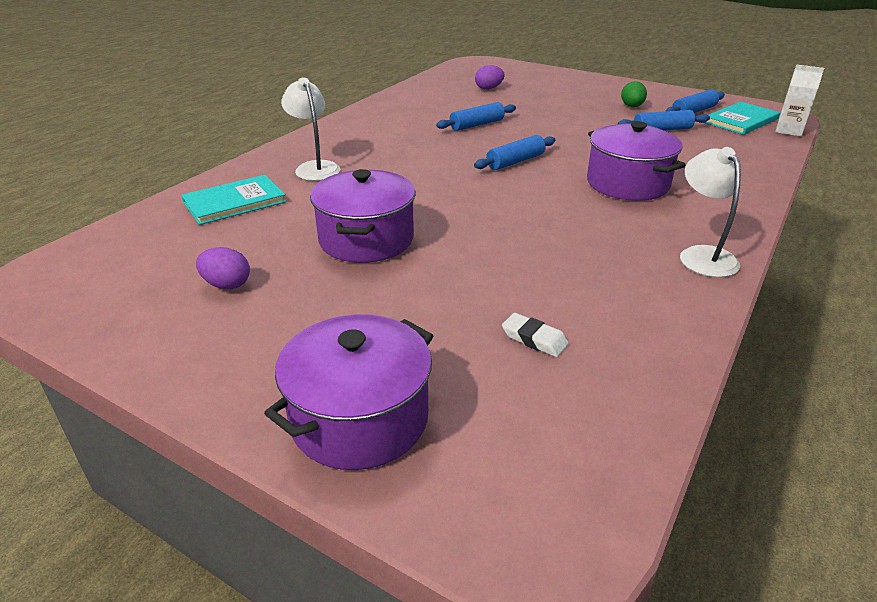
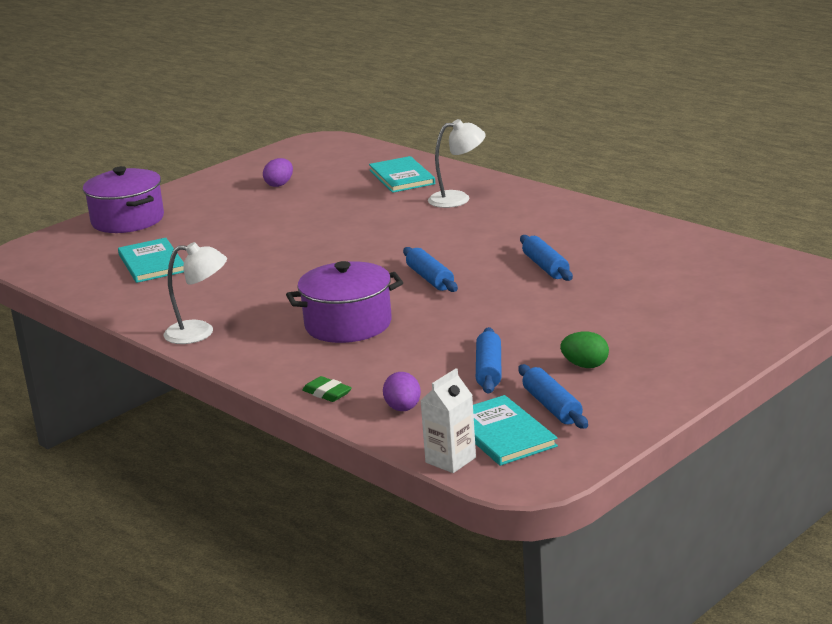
camera: 105 degrees right, 10 degrees down
purple pot [310,169,416,263] -> none
purple egg [475,65,505,90] -> purple egg moved to [383,372,421,411]
white eraser [502,313,569,357] -> turquoise book [118,238,184,283]
none -> green eraser [302,376,352,402]

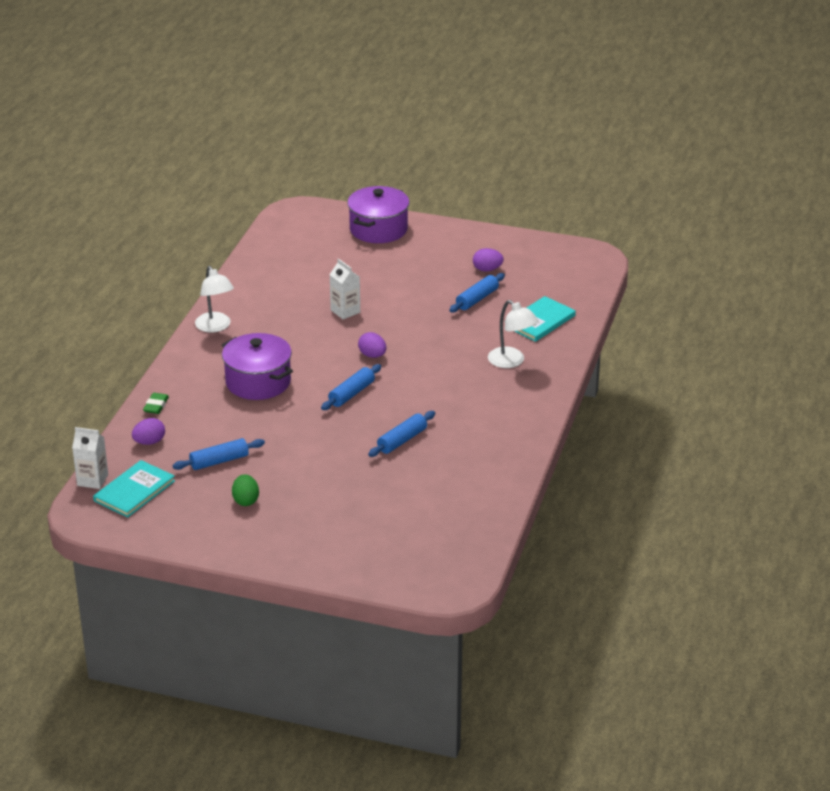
camera: 60 degrees right, 10 degrees up
turquoise book [118,238,184,283] -> none
blue rolling pin [518,364,588,429] -> blue rolling pin moved to [449,273,505,312]
none -> white carton [329,259,360,319]
none -> purple egg [358,332,386,358]

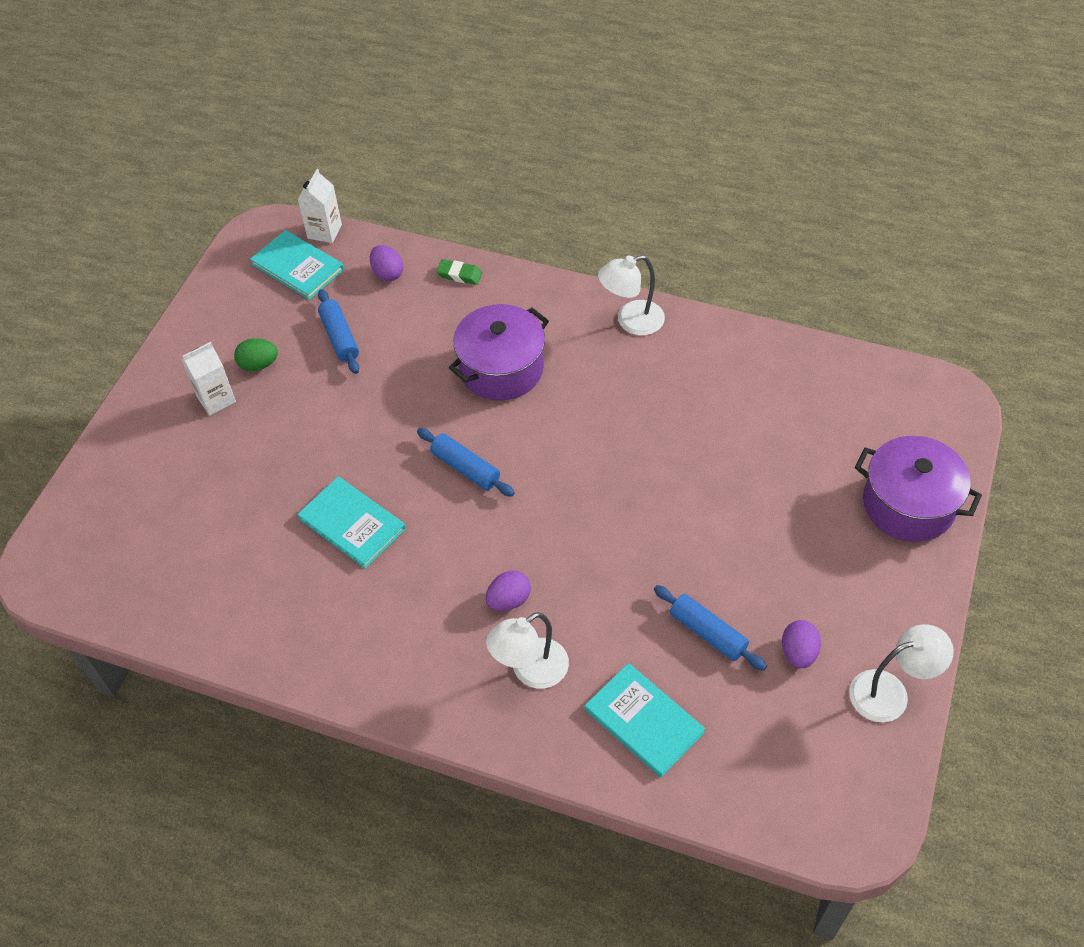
camera: 95 degrees right, 20 degrees up
white carton [329,259,360,319] -> white carton moved to [182,342,236,416]
purple egg [358,332,386,358] -> purple egg moved to [486,570,531,611]
blue rolling pin [368,411,435,457] -> turquoise book [297,476,406,569]
none -> white lamp [849,624,954,722]

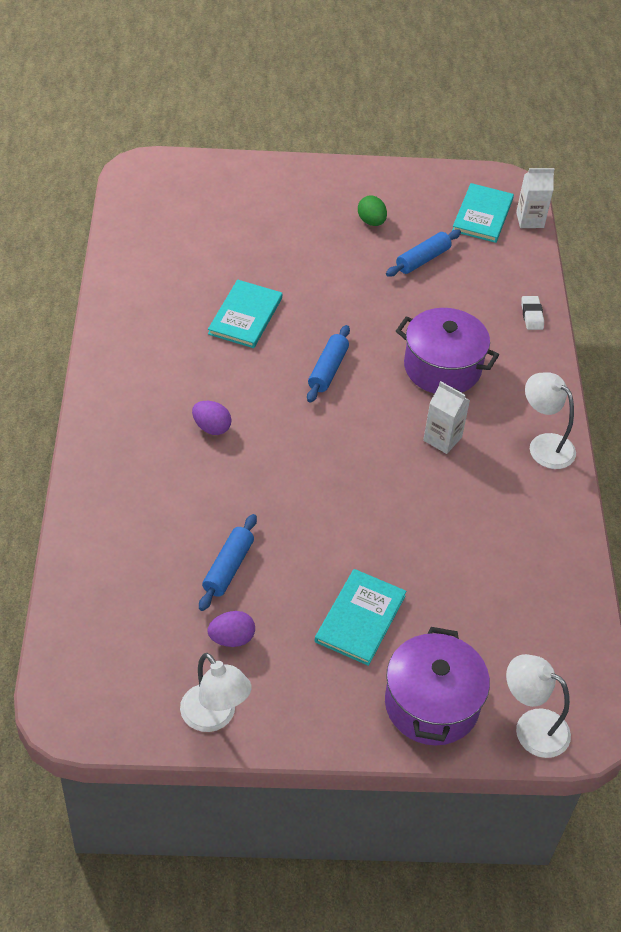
camera: 65 degrees right, 5 degrees down
white carton [182,342,236,416] -> white carton moved to [423,381,470,454]
purple egg [370,245,403,281] -> none
green eraser [437,259,483,285] -> white eraser [521,296,544,330]
white lamp [486,612,569,689] -> white lamp moved to [506,654,571,758]
turquoise book [585,663,705,777] -> turquoise book moved to [315,569,406,666]

